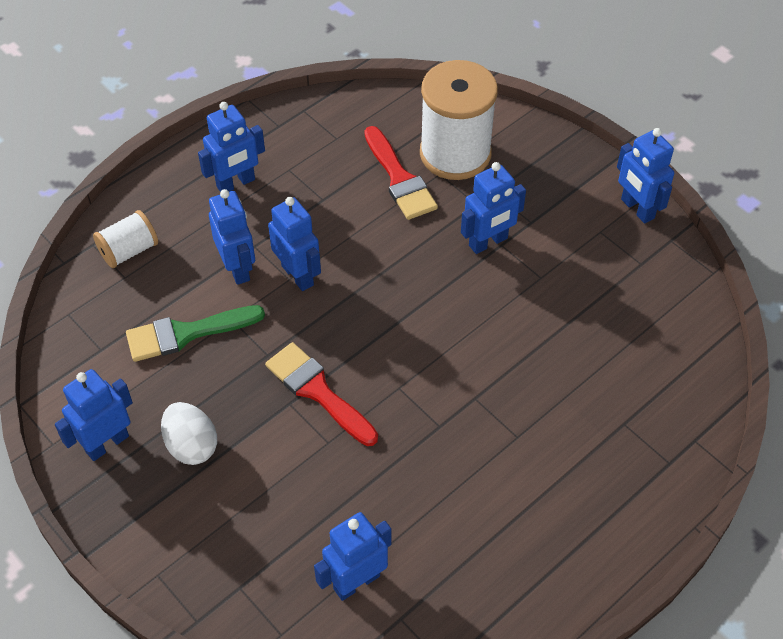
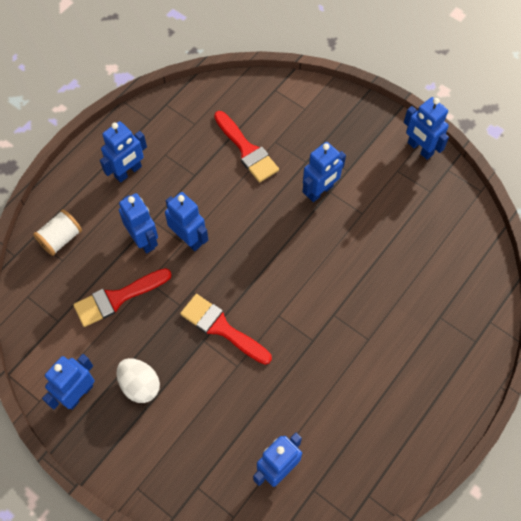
camera: 10 degrees left, 10 degrees up
green brush [126,305,265,362] -> red brush [73,268,172,327]
white spool [420,60,498,180] -> none

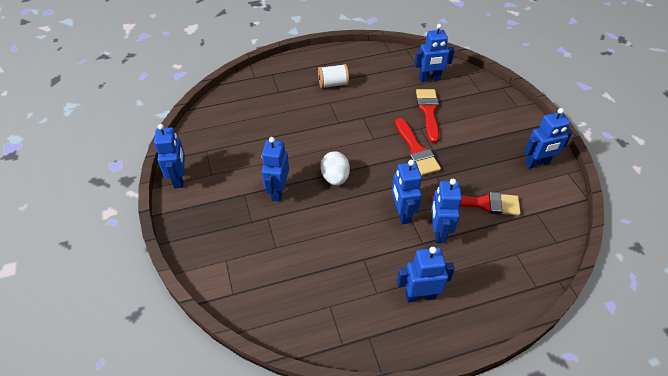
camera: 145 degrees left, 15 degrees down
white spool [33,209,82,256] -> white spool moved to [318,64,349,89]
white egg [116,358,160,403] -> white egg moved to [320,151,350,185]
red brush [214,111,279,182] -> red brush moved to [416,89,439,143]
blue robot [302,142,346,202] -> blue robot turned 75 degrees counterclockwise [262,137,289,202]

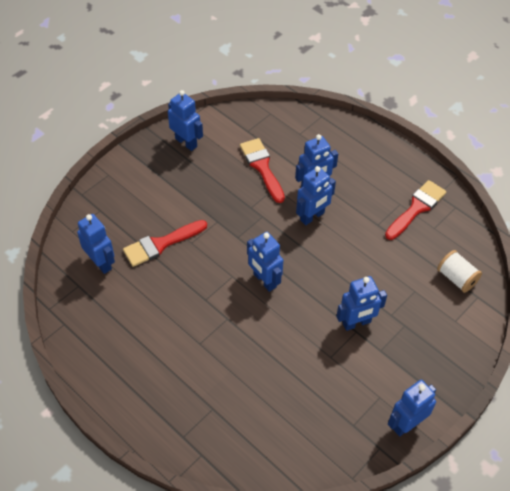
camera: 120 degrees left, 5 degrees up
white spool [318,64,349,89] -> white spool moved to [437,250,482,293]
white egg [320,151,350,185] -> none
red brush [395,118,441,175] -> red brush moved to [385,180,446,240]
blue robot [397,247,455,303] -> blue robot moved to [247,232,283,292]

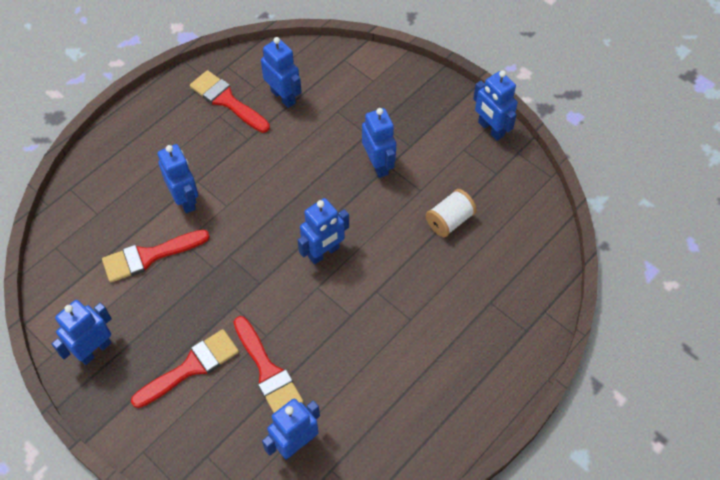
camera: 90 degrees left, 5 degrees up
blue robot [296,166,336,225] -> blue robot moved to [261,37,302,108]
white spool [437,250,482,293] -> white spool moved to [426,189,477,237]
none -> red brush [131,329,239,408]

